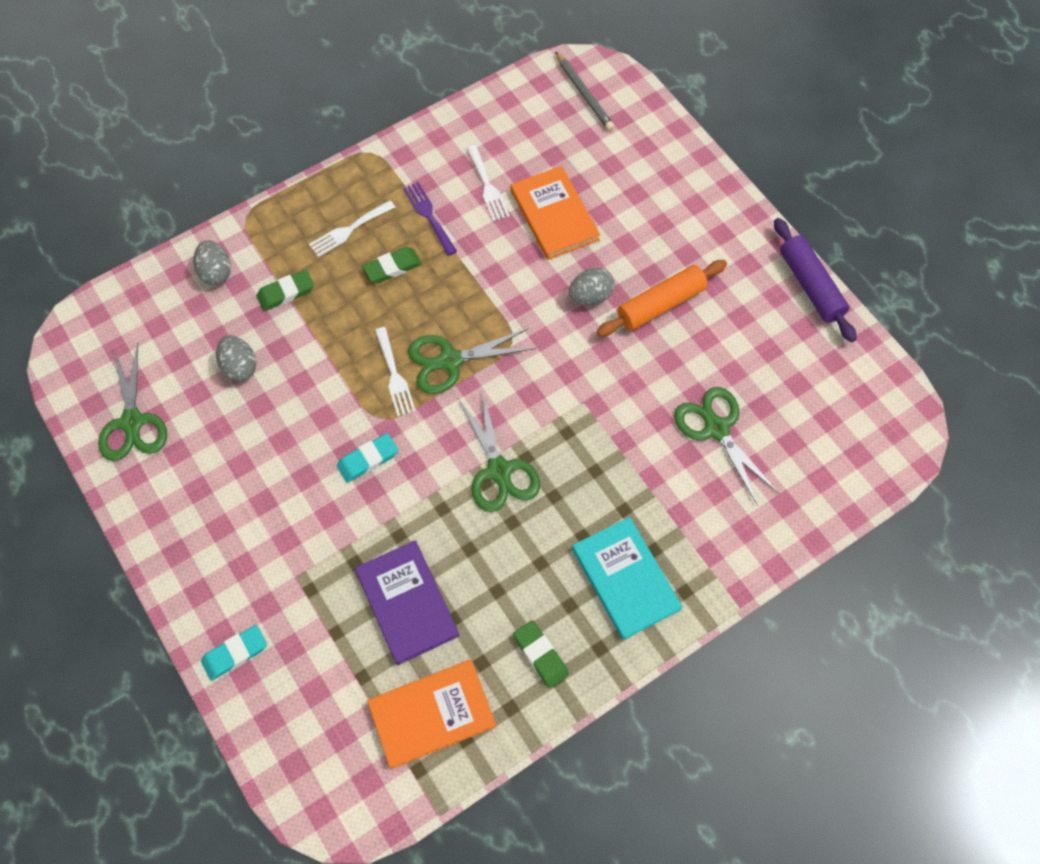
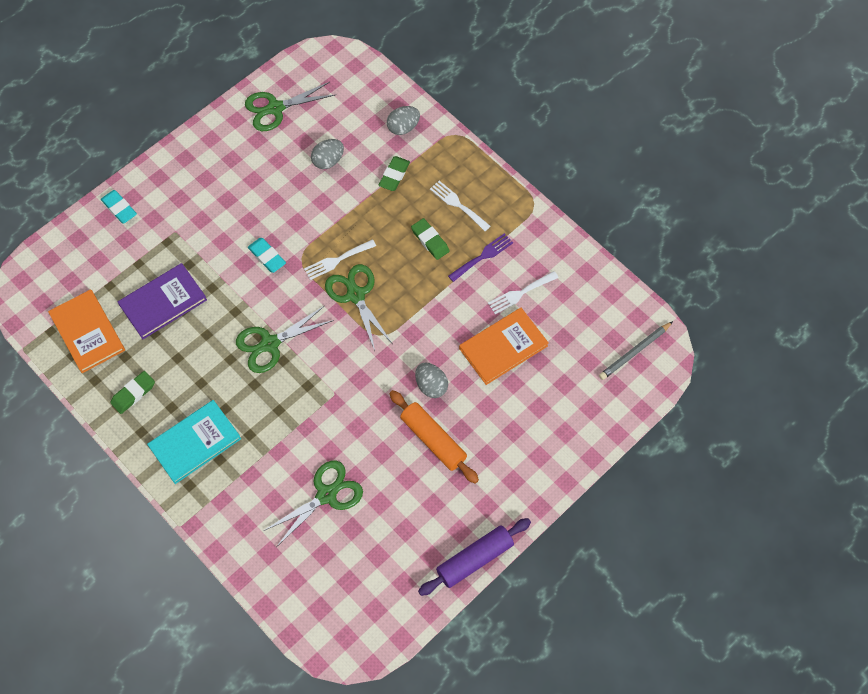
camera: 80 degrees right, 0 degrees up
green eraser [256,270,314,311] -> green eraser turned 60 degrees clockwise [378,156,410,191]

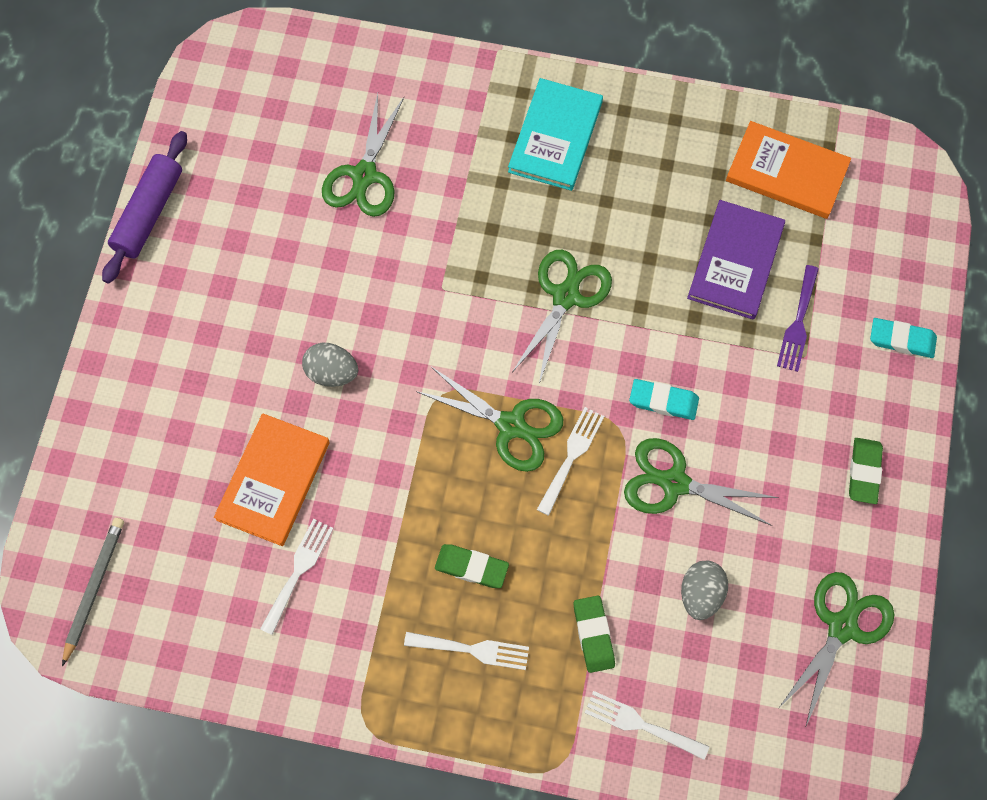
camera: 145 degrees right, 5 degrees up
green eraser [110,371,155,414] -> green eraser moved to [849,438,883,504]
grey egg [387,106,420,135] -> white fork [585,691,709,760]
orange rolling pin [389,390,479,484] -> none
purple fork [448,233,513,282] -> purple fork moved to [777,265,819,372]
none -> green scissors [624,438,779,526]

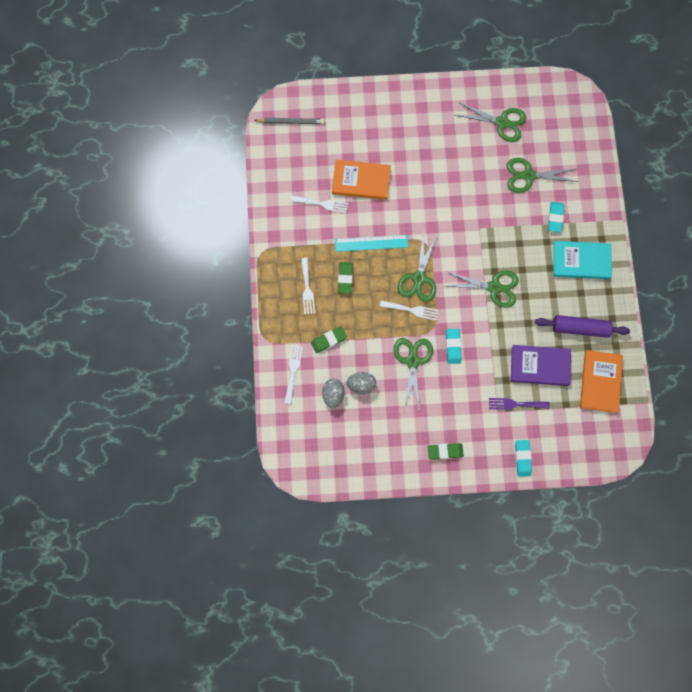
camera: 75 degrees right, 5 degrees up
purple rolling pin [102,131,187,284] -> purple rolling pin moved to [535,315,630,338]
grey egg [302,343,358,387] -> grey egg moved to [322,379,345,408]
green scissors [778,572,894,726] -> green scissors moved to [455,102,526,142]
none -> turquoise ruler [335,235,408,252]
none -> turquoise eraser [548,202,564,232]

